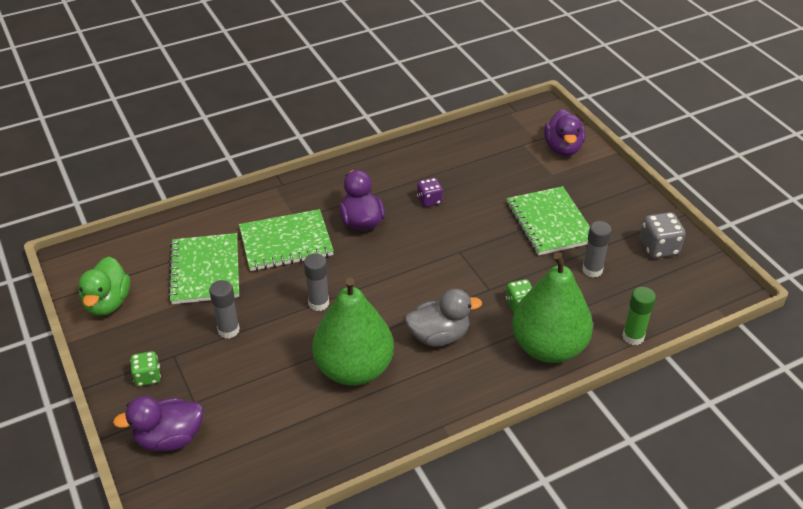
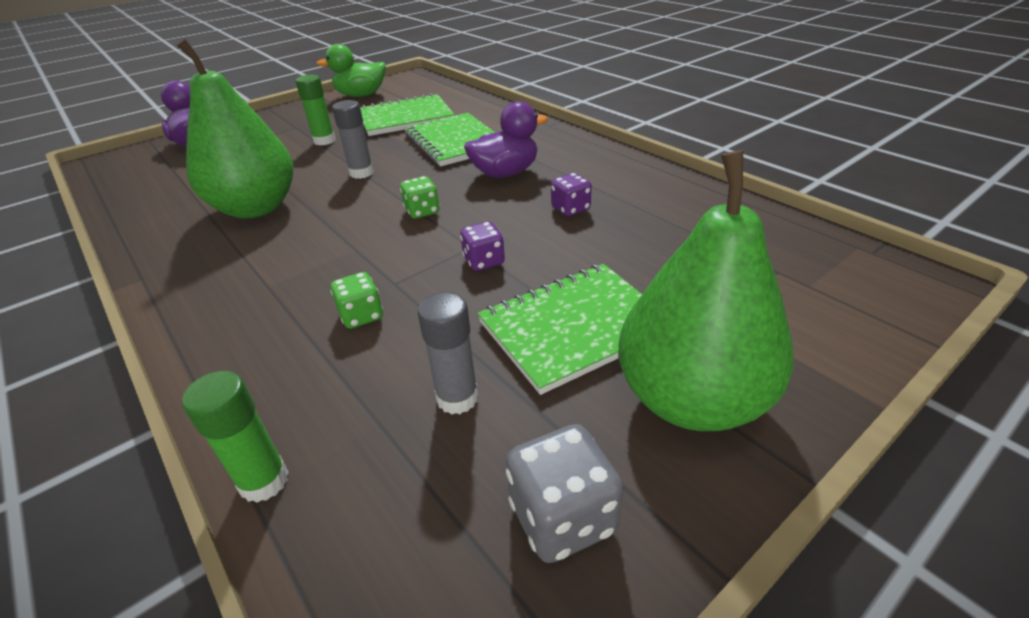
camera: 80 degrees right, 5 degrees down
green dice [130,351,161,386] -> green dice moved to [400,176,440,219]
grey glue stick [209,280,240,339] -> green glue stick [296,75,335,145]
grey duck [405,289,482,347] -> none
green pear [512,252,593,363] -> green pear moved to [618,150,793,431]
purple duck [544,109,585,156] -> none
none -> purple dice [460,222,505,271]

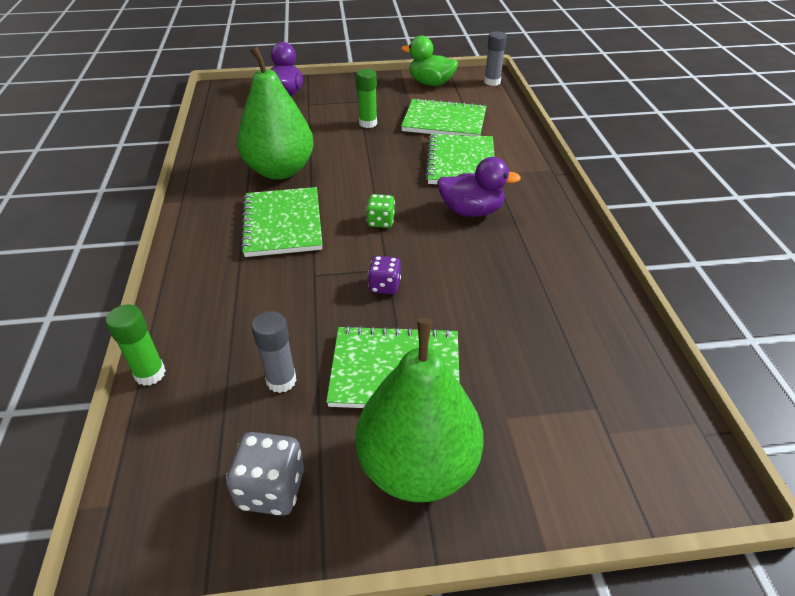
camera: 30 degrees right, 5 degrees up
green dice [330,272,383,329] -> none
grey glue stick [332,100,374,179] -> grey glue stick moved to [484,31,507,86]
purple dice [551,173,592,216] -> none
none -> green notebook [240,187,323,257]

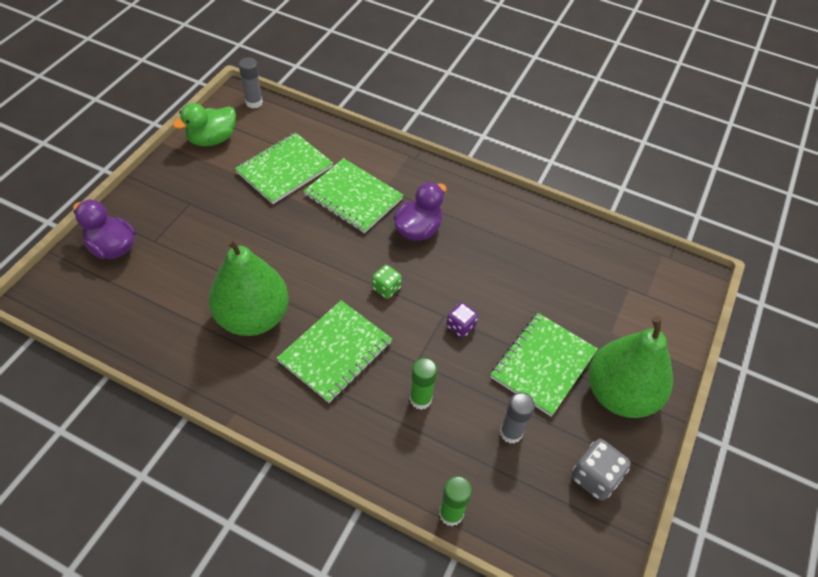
camera: 60 degrees left, 10 degrees up
green notebook [240,187,323,257] -> green notebook turned 75 degrees counterclockwise [277,300,392,403]
green glue stick [356,69,377,128] -> green glue stick moved to [410,358,437,410]

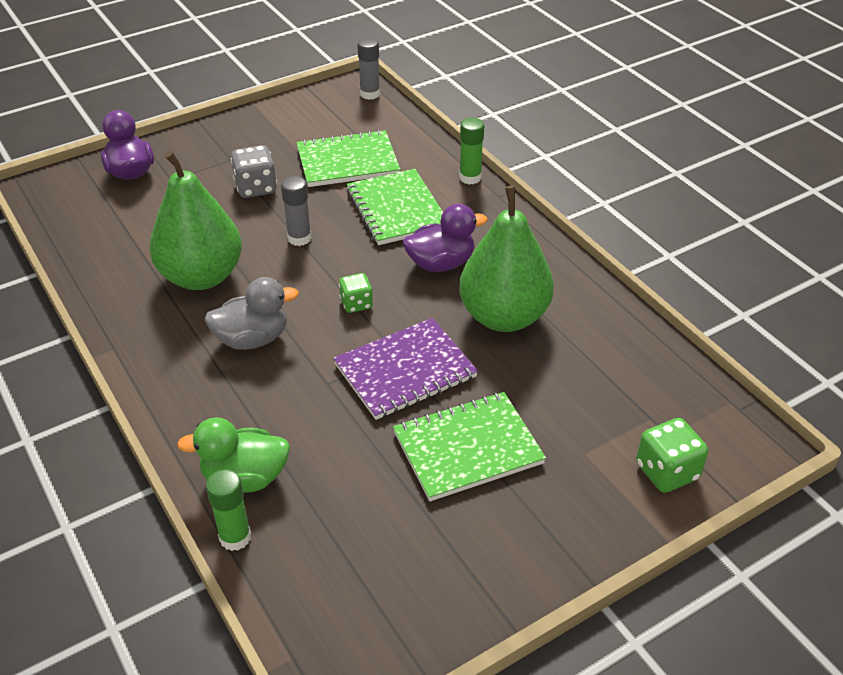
camera: 35 degrees right, 10 degrees down
green duck [173,103,236,146] -> green duck moved to [177,417,290,492]
green notebook [277,300,392,403] -> grey duck [204,277,299,350]
green glue stick [410,358,437,410] -> green glue stick moved to [459,118,484,185]
purple dice [446,302,478,338] -> purple notebook [333,318,478,420]
grey glue stick [500,393,535,444] -> grey glue stick moved to [281,176,312,246]
grey dice [572,439,631,501] -> grey dice moved to [231,145,277,198]
green pear [589,316,673,418] -> green pear moved to [459,186,554,332]
none -> green dice [636,418,708,493]

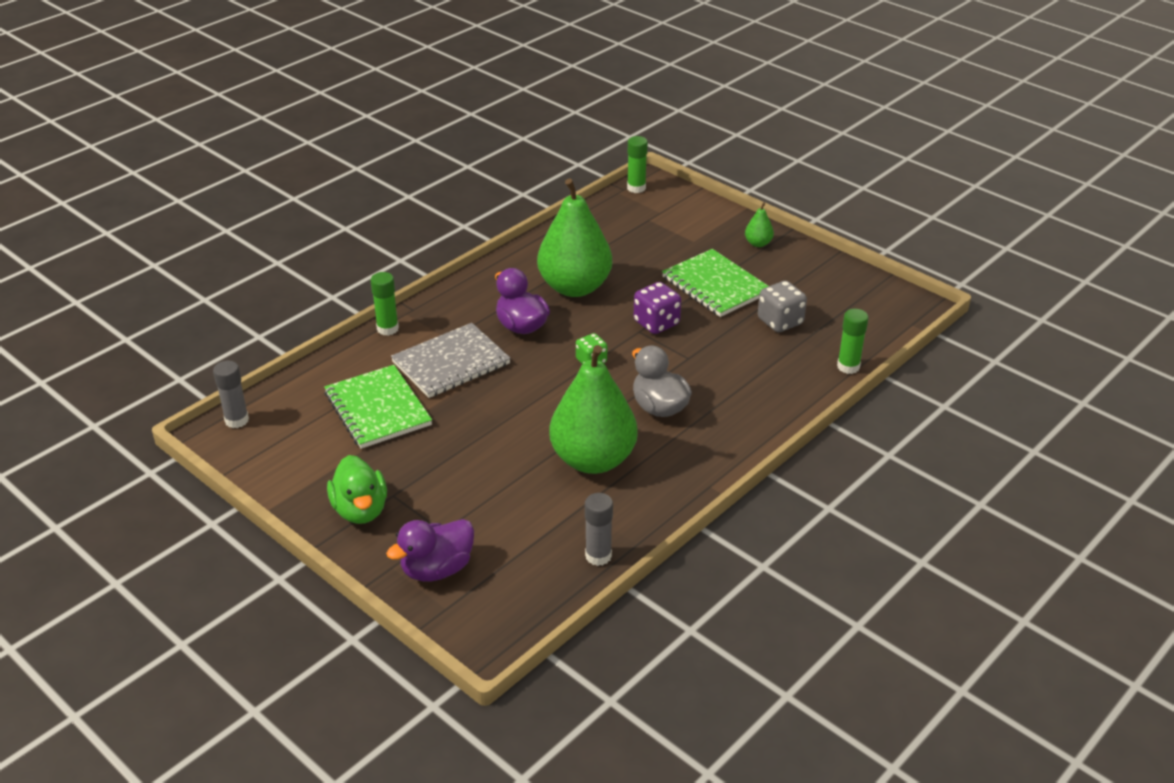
camera: 105 degrees left, 5 degrees down
green duck [177,417,290,492] -> green duck moved to [327,455,387,524]
grey dice [231,145,277,198] -> grey dice moved to [758,281,807,332]
grey glue stick [281,176,312,246] -> grey glue stick moved to [585,493,613,566]
purple notebook [333,318,478,420] -> purple dice [634,282,681,334]
green notebook [346,169,443,245] -> grey notebook [391,323,511,398]
green dice [636,418,708,493] -> none
none -> green glue stick [627,136,648,193]
none -> green pear [745,202,774,247]

